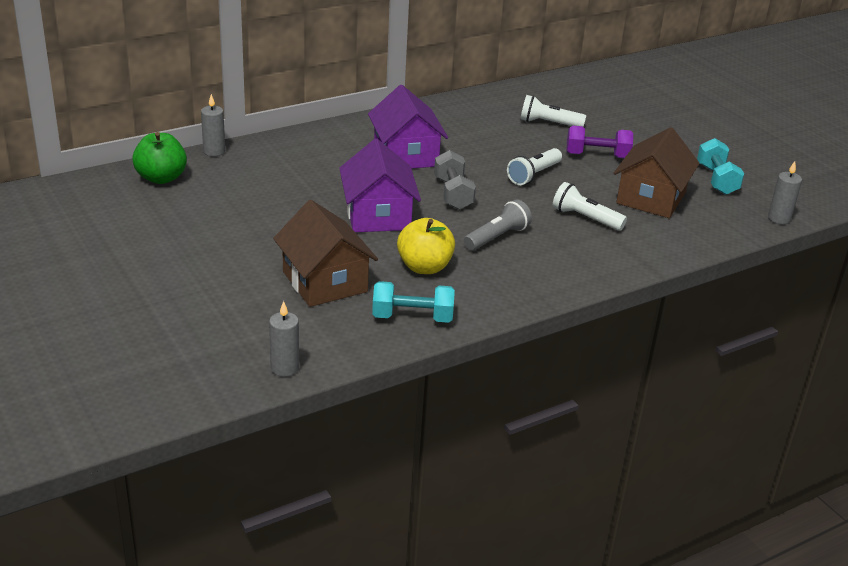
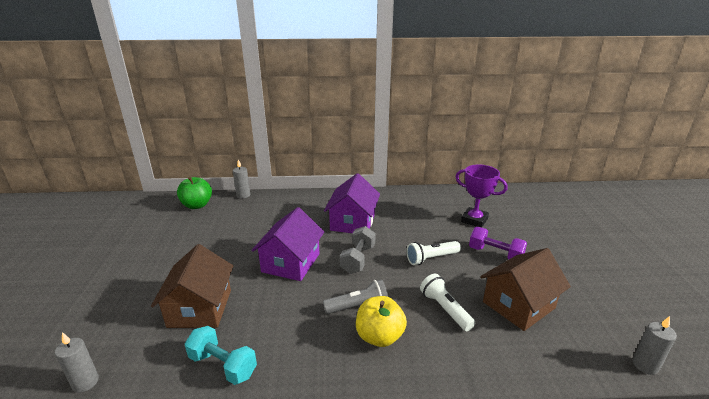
camera: 30 degrees right, 5 degrees down
yellow apple [397,218,455,274] -> yellow apple moved to [356,296,407,347]
white flashlight [520,95,586,127] -> purple trophy [455,165,507,227]
turquoise dumbbell [697,138,744,195] -> none

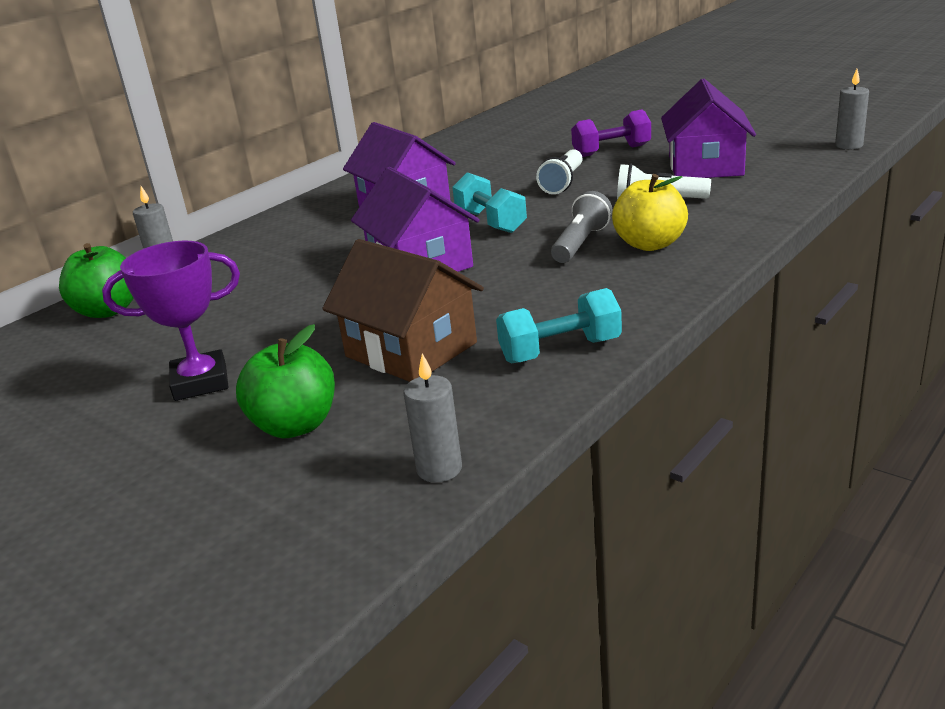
camera: 45 degrees left, 0 degrees up
grey dumbbell [340,226,376,274] -> turquoise dumbbell [452,172,527,233]
purple trophy [455,165,507,227] -> purple trophy moved to [102,241,240,401]
brown house [480,248,571,331] -> purple house [661,79,756,178]
none -> green apple [236,324,335,438]

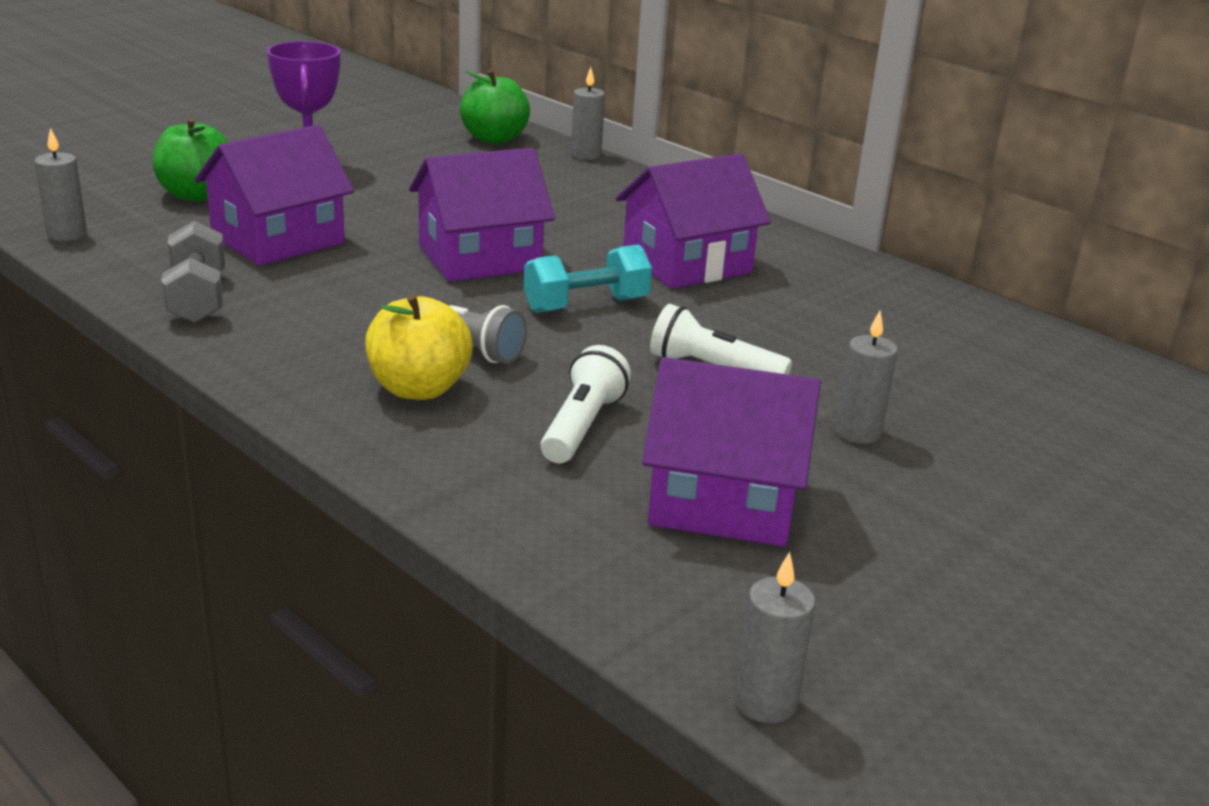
camera: 90 degrees right, 0 degrees up
brown house [322,239,484,382] -> purple house [195,125,354,266]
turquoise dumbbell [496,288,622,363] -> grey dumbbell [161,221,225,323]
purple dumbbell [571,110,651,157] -> grey candle [835,311,898,444]

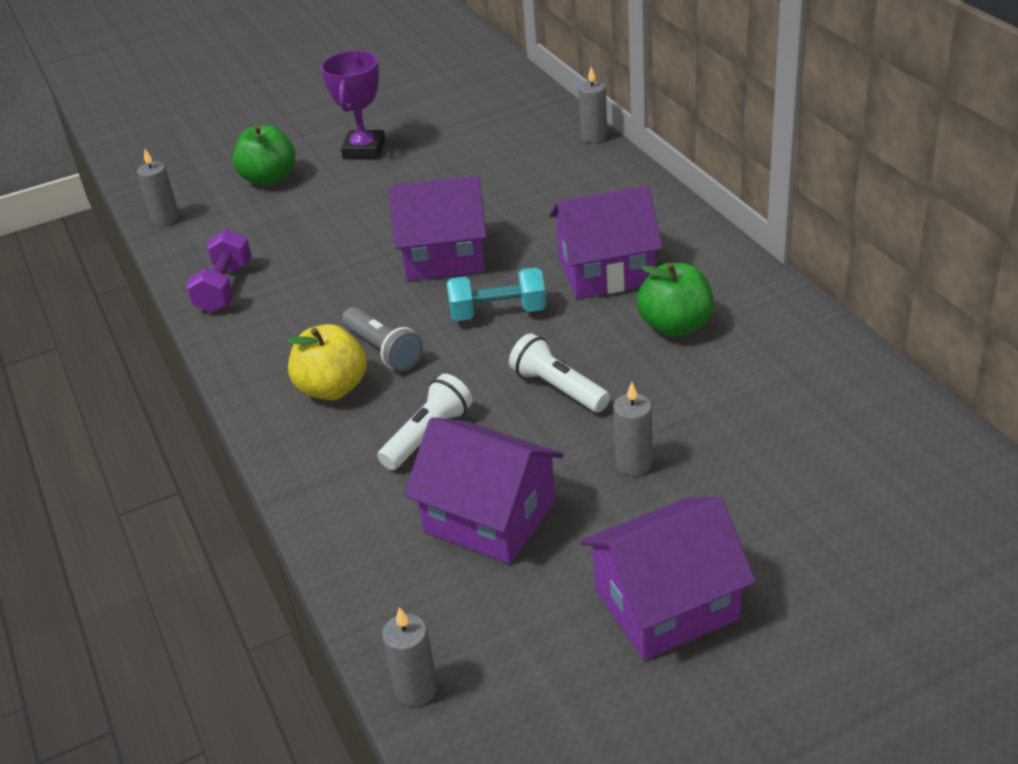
camera: 25 degrees right, 10 degrees up
grey dumbbell [161,221,225,323] -> purple dumbbell [186,229,252,313]
purple house [195,125,354,266] -> purple house moved to [581,497,756,660]
green apple [460,70,530,144] -> green apple moved to [637,263,714,337]

